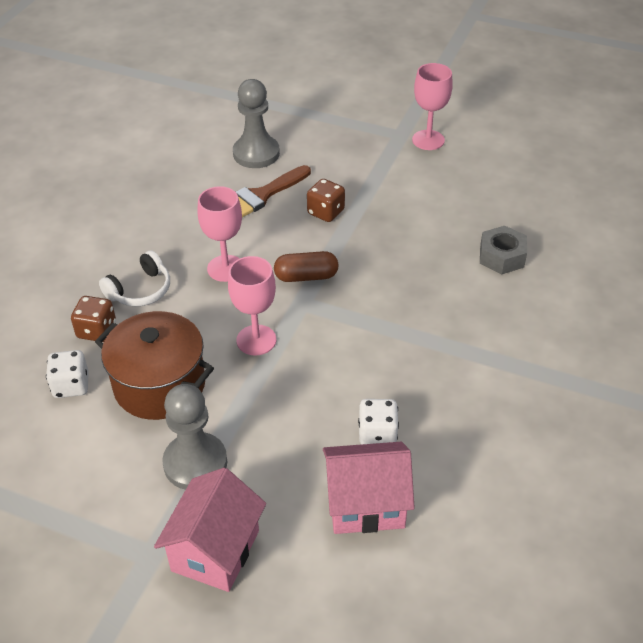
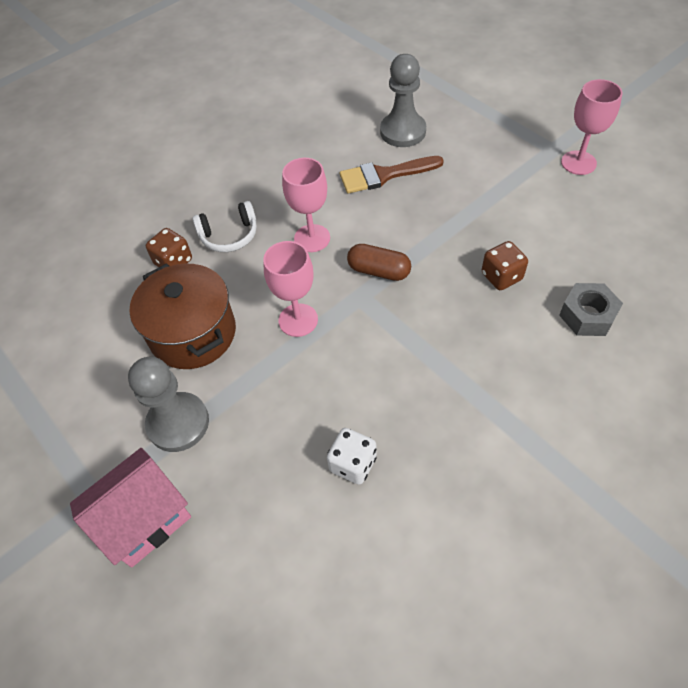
camera: 30 degrees right, 10 degrees up
white dice [46,350,89,398] -> none
brown dice [307,179,345,222] -> brown dice moved to [482,241,528,290]
pink house [323,442,415,534] -> none

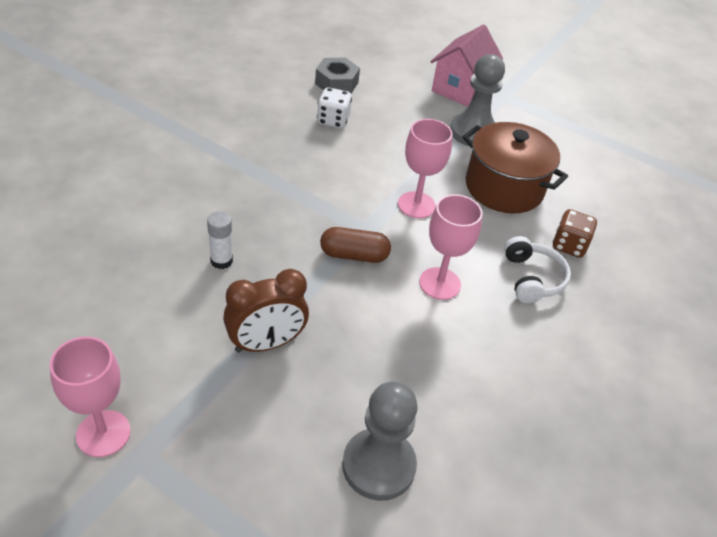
camera: 155 degrees right, 10 degrees down
white headphones [193,201,257,252] -> white headphones turned 120 degrees clockwise [504,236,571,303]
brown brush [340,156,444,194] -> none
brown dice [482,241,528,290] -> white glue stick [207,211,233,269]
grey nut [559,283,623,336] -> grey nut moved to [315,58,360,94]
none -> brown clock [223,269,309,353]

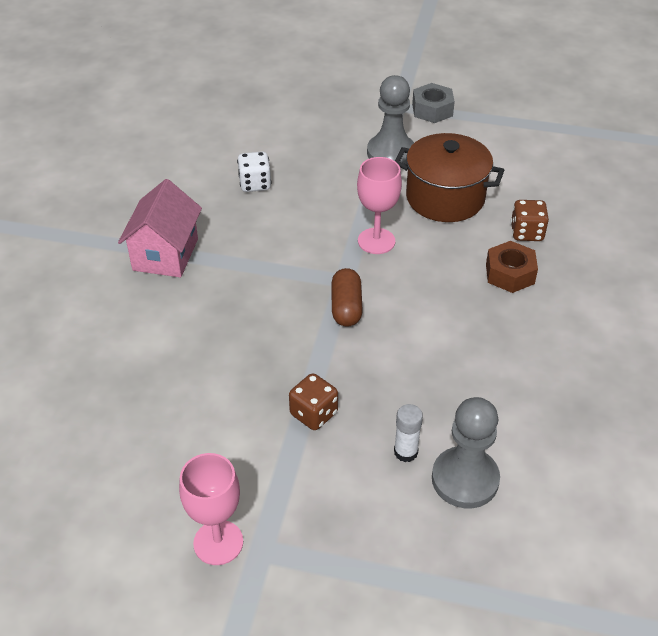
camera: 15 degrees left, 0 degrees up
white glue stick [207,211,233,269] -> white glue stick moved to [394,404,423,462]
brown clock [223,269,309,353] -> brown dice [289,373,338,430]
grey nut [315,58,360,94] -> grey nut moved to [412,83,455,123]
brown capsule [320,227,391,263] -> brown capsule turned 75 degrees counterclockwise [331,268,363,327]
pink goblet [419,194,483,300] -> none
pink house [430,25,503,107] -> pink house moved to [118,179,202,277]
white headphones [504,236,571,303] -> brown nut [486,241,538,293]

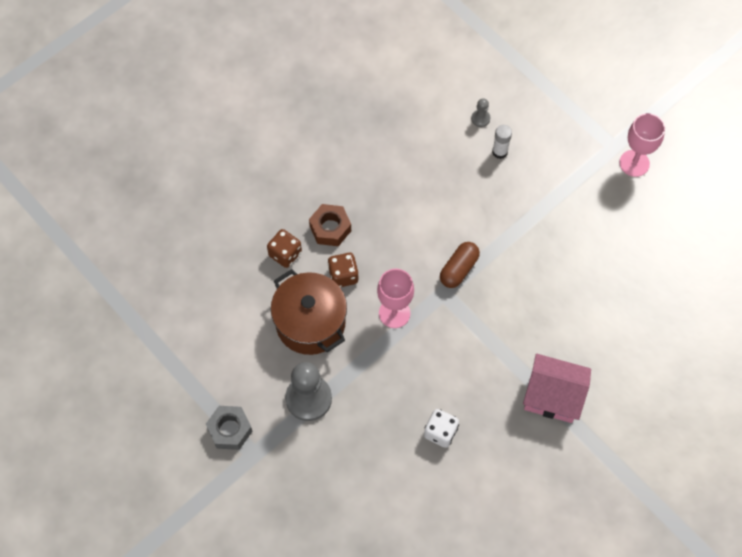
camera: 145 degrees left, 20 degrees up
pink house [118,179,202,277] -> pink house turned 60 degrees clockwise [523,354,591,423]
brown dice [289,373,338,430] -> brown dice moved to [328,253,358,287]
grey pawn [432,397,500,508] -> grey pawn [471,98,490,127], size x0.45

